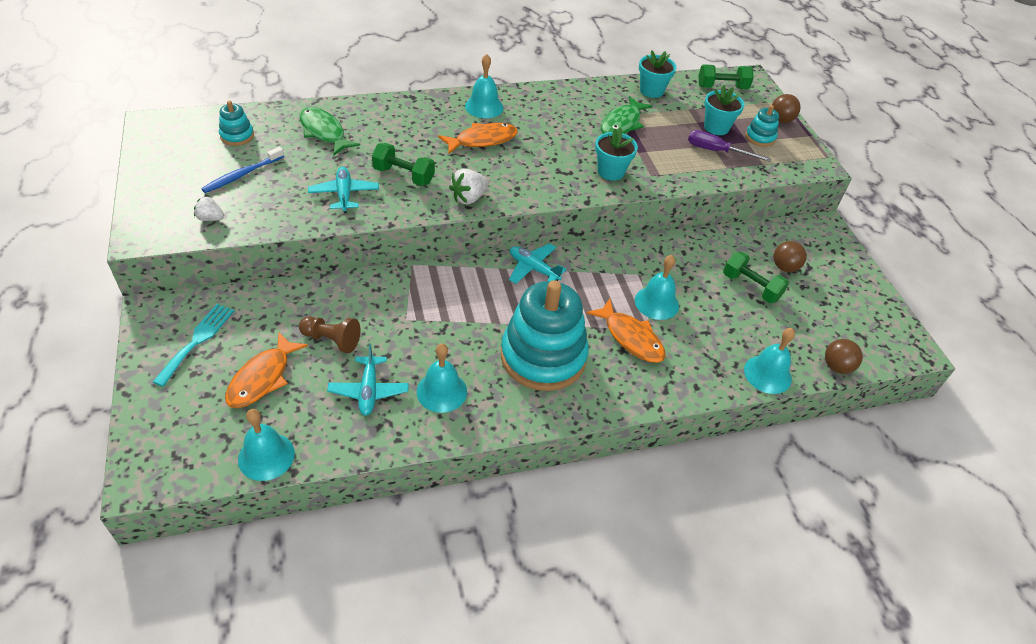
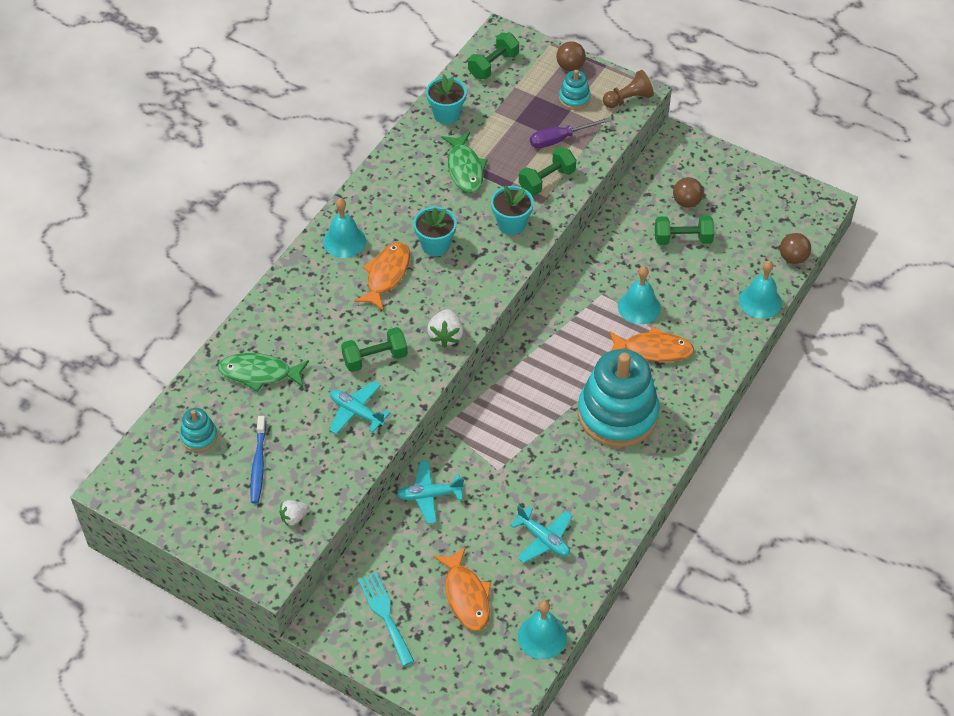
camera: 40 degrees left, 5 degrees up
brown pawn [299,316,360,353] -> brown pawn moved to [603,70,654,108]
turquoise bell [417,344,467,413] -> none
turquoise plane [509,243,567,284] -> turquoise plane moved to [397,461,464,524]
turquoise flower pot [704,85,744,135] -> turquoise flower pot moved to [413,207,457,256]
none -> green dumbbell [519,147,576,195]

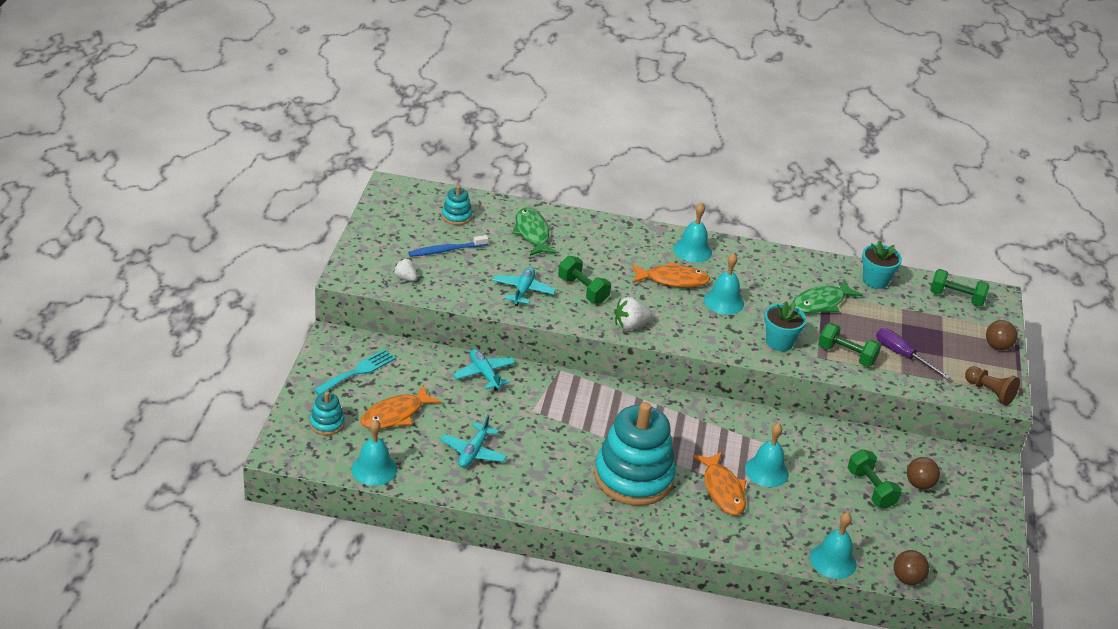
camera: 65 degrees right, 15 degrees down
turquoise flower pot [413,207,457,256] -> turquoise bell [704,253,744,315]
turquoise stacking toy [559,70,591,110] -> turquoise stacking toy moved to [310,391,345,435]

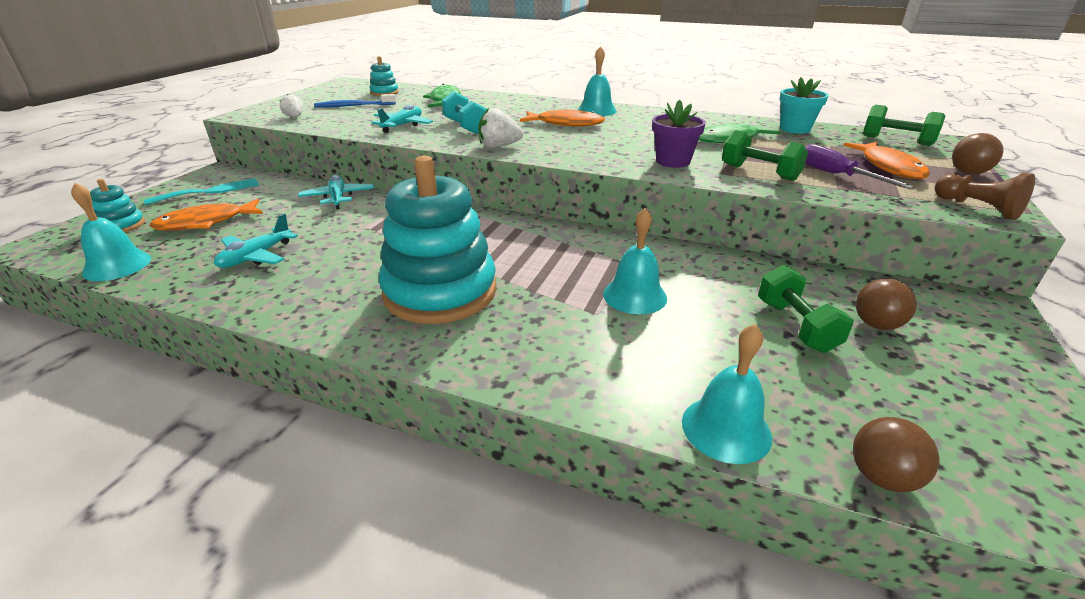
camera: 15 degrees right, 5 degrees down
green dumbbell [558,256,611,304] -> turquoise dumbbell [442,91,487,134]
orange fish [693,452,747,515] -> orange fish moved to [843,142,930,179]
turquoise bell [704,253,744,315] -> none
turquoise flower pot [764,301,806,351] -> purple flower pot [652,99,706,168]

